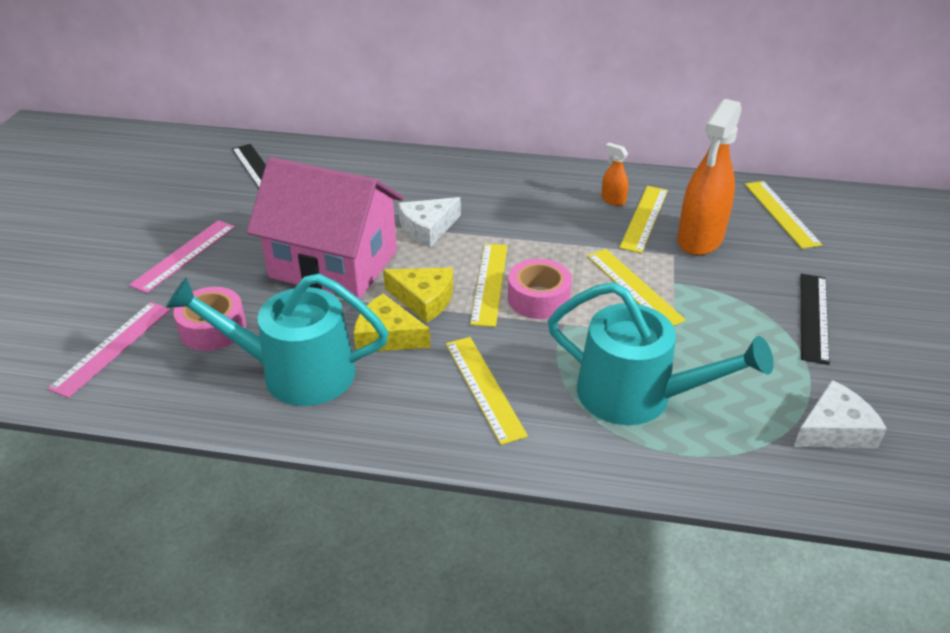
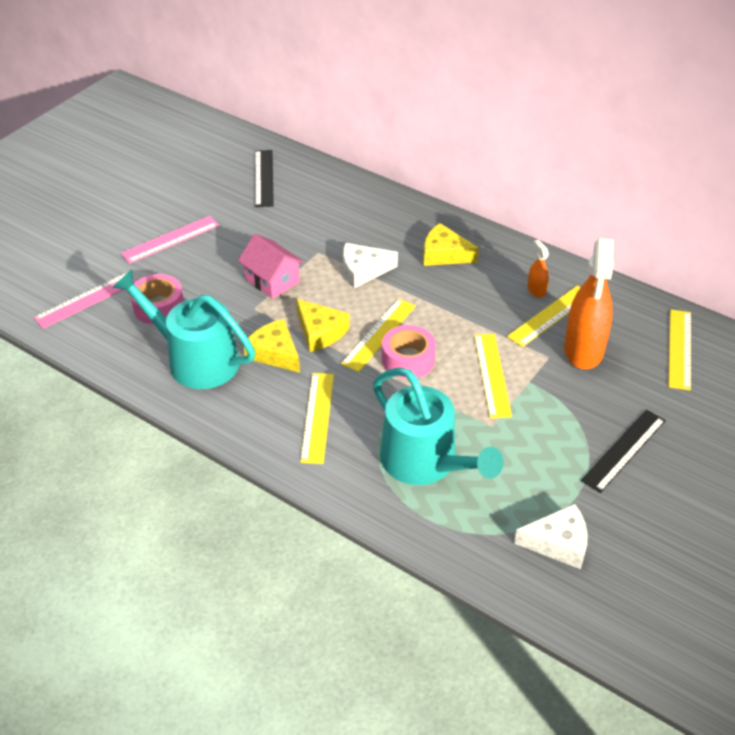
camera: 25 degrees right, 5 degrees up
pink house [247,157,404,299] -> pink house [238,234,304,299], size x0.51
orange spray bottle [677,99,742,256] -> orange spray bottle turned 45 degrees counterclockwise [564,238,614,369]
none -> yellow cheese [423,223,479,266]

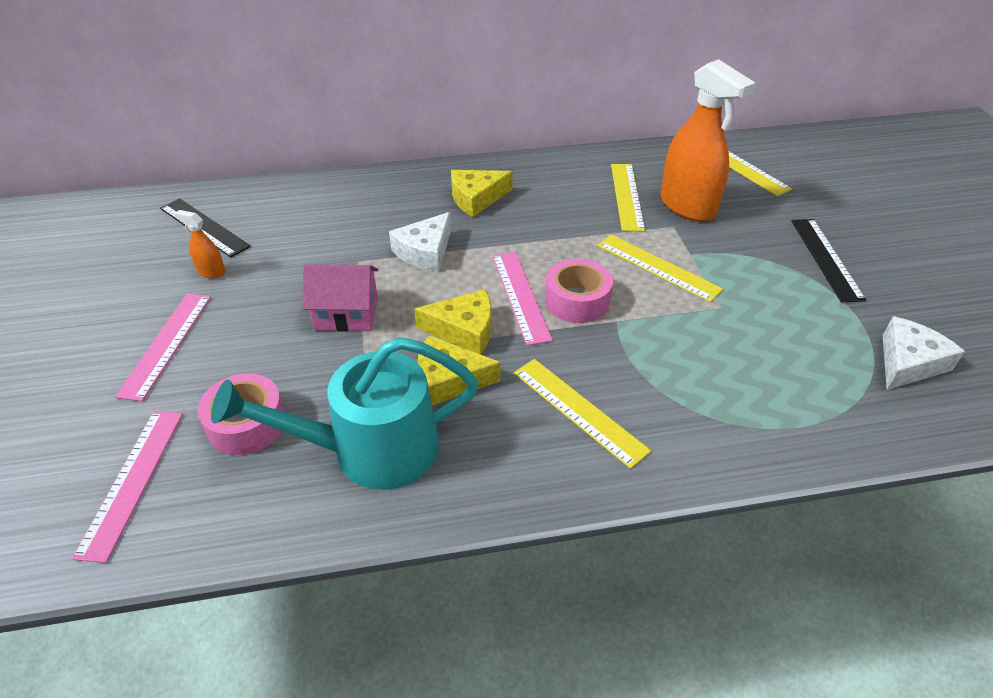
camera: 45 degrees left, 0 degrees up
yellow ruler [341,299,416,372] -> pink ruler [492,252,553,346]
turquoise watering can [373,367,504,485] -> none
orange spray bottle [528,240,549,298] -> orange spray bottle moved to [174,210,226,278]

